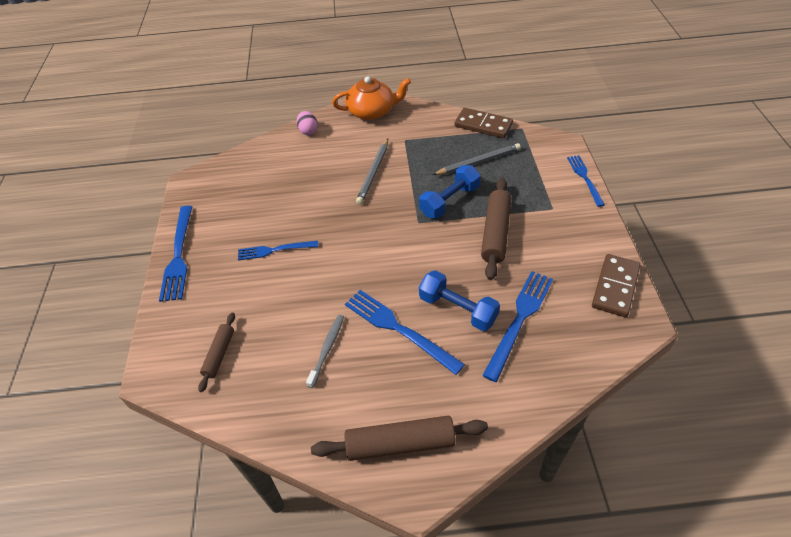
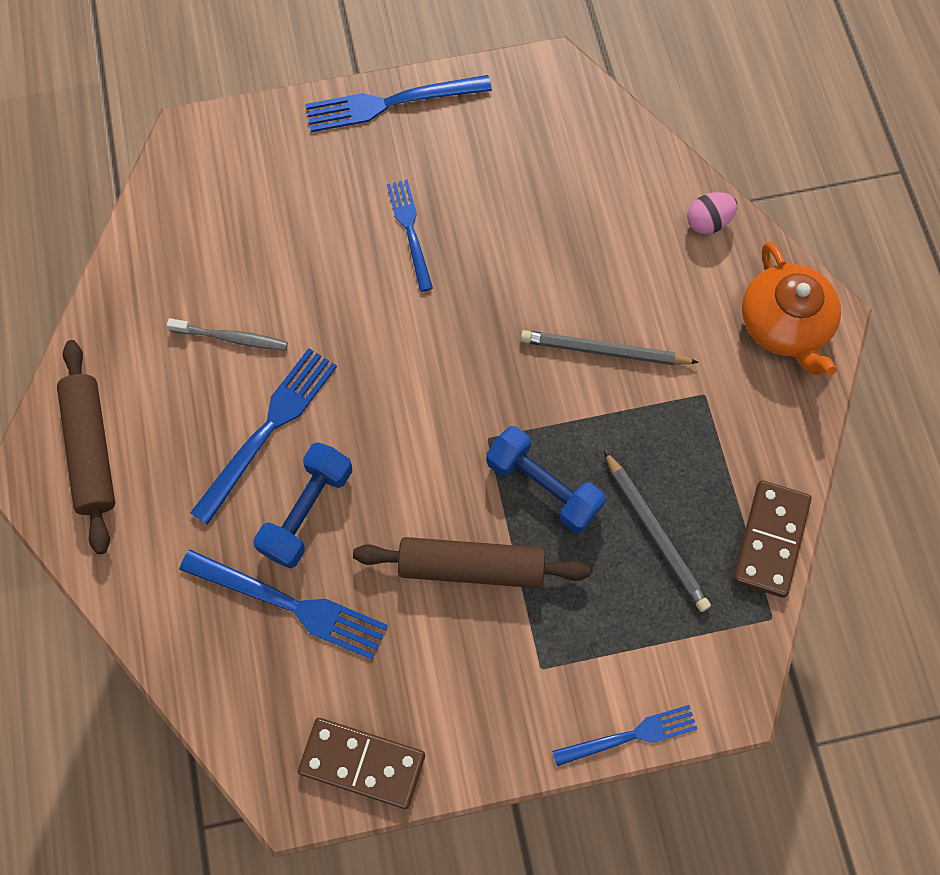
camera: 80 degrees right, 20 degrees up
brown rolling pin [198,313,235,392] -> none

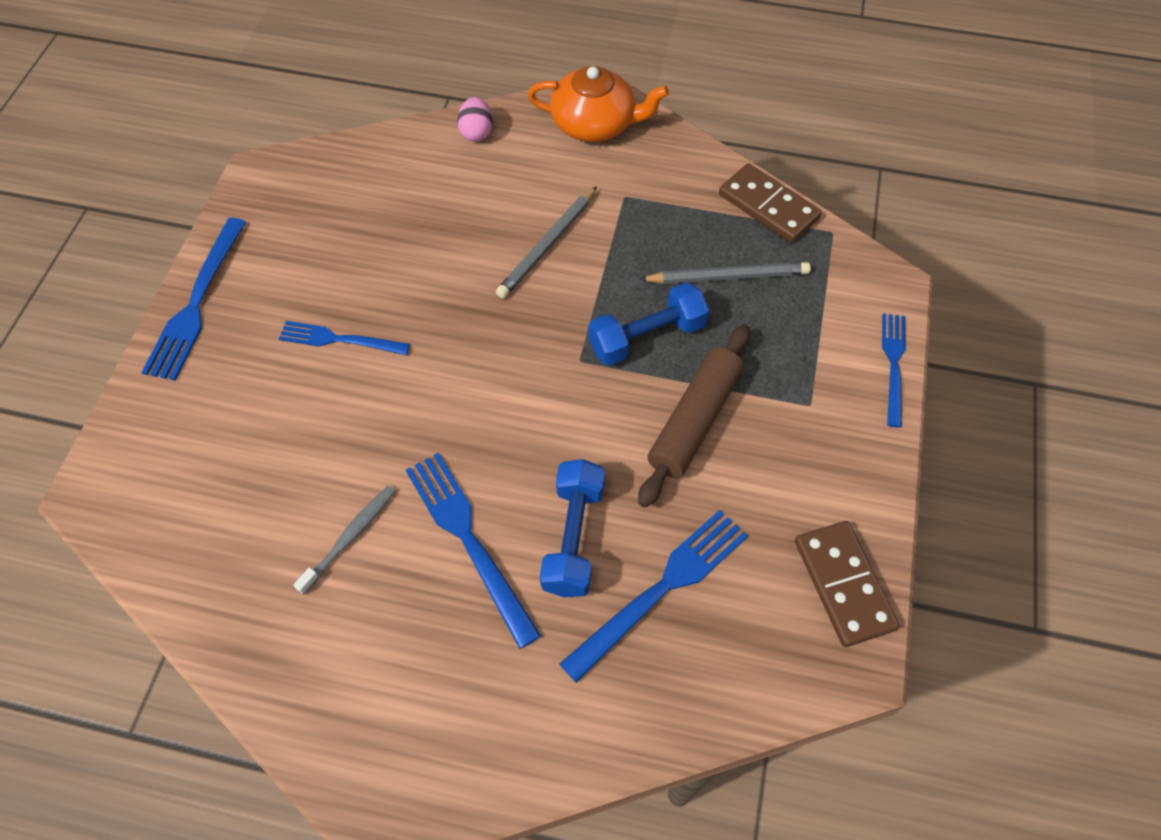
camera: 65 degrees left, 10 degrees down
brown rolling pin [57,340,115,554] -> none
blue dumbbell [253,442,352,569] -> blue dumbbell turned 45 degrees clockwise [540,459,605,597]
brown domino [298,718,425,809] -> brown domino turned 60 degrees counterclockwise [795,521,899,647]

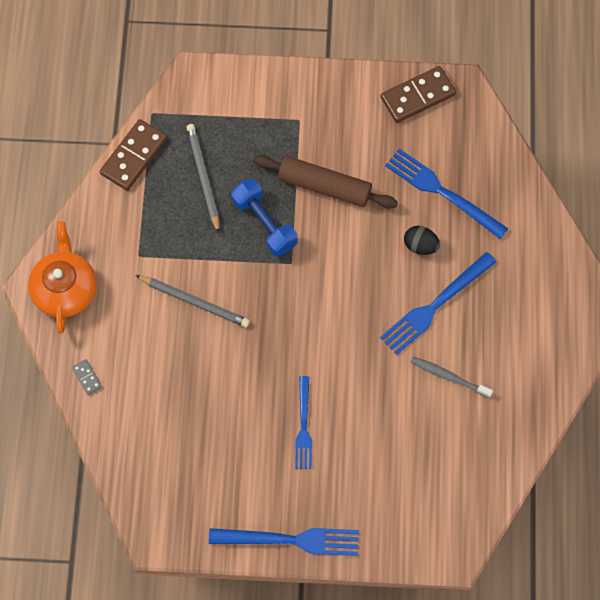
camera: 100 degrees left, 10 degrees up
pink egg [457,97,493,142] -> grey domino [72,359,102,395]
blue dumbbell [540,459,605,597] -> black egg [404,226,440,255]
blue fork [882,313,906,428] -> none

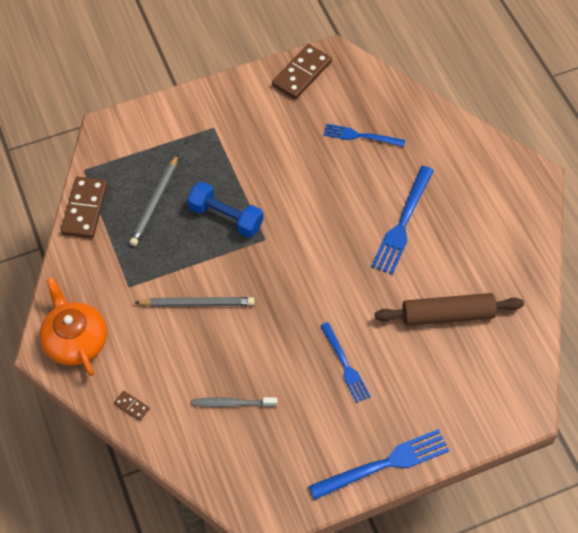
camera: 25 degrees left, 10 degrees down
grey domino [72,359,102,395] -> brown domino [114,391,149,421]
grey pencil [187,124,220,233] -> grey pencil turned 120 degrees counterclockwise [129,154,178,246]
brown rolling pin [253,155,398,209] -> brown rolling pin moved to [375,293,524,326]
blue fork [385,148,508,239] -> blue fork [324,124,405,147], size x0.65
black egg [404,226,440,255] -> none
grey toothbrush [411,356,493,398] -> grey toothbrush moved to [192,397,277,407]

